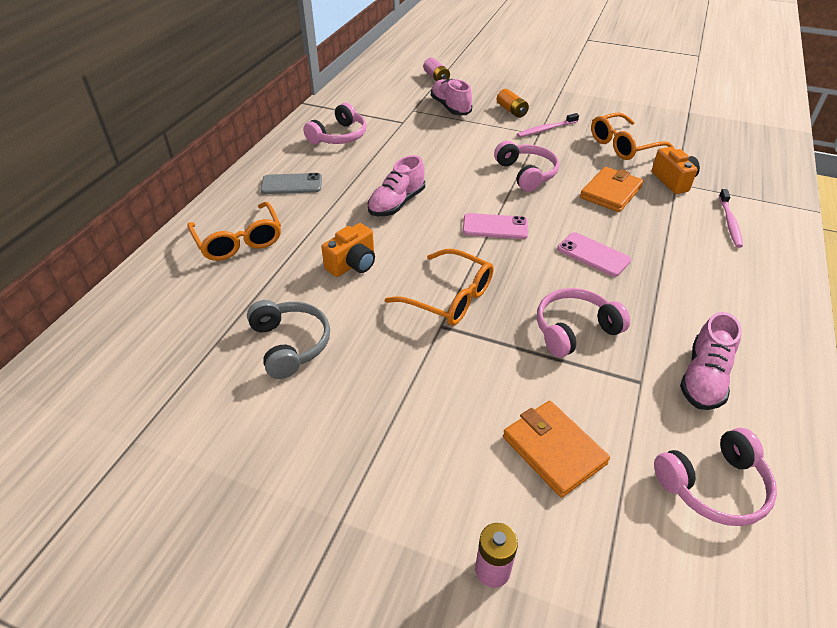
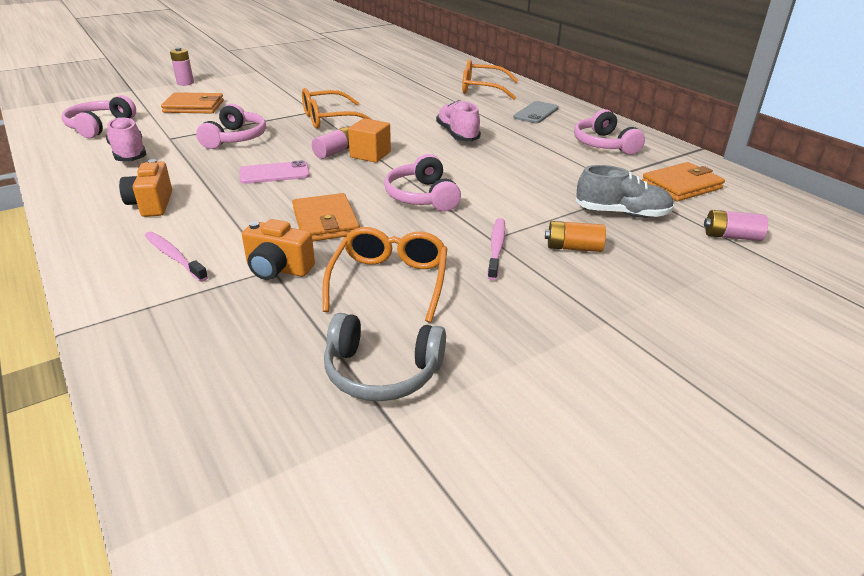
camera: 125 degrees right, 10 degrees down
grey headphones [247,300,330,379] -> grey headphones moved to [324,313,446,401]
orange camera [321,223,375,277] -> orange camera moved to [119,159,172,217]
pink shoe [431,79,472,115] -> grey shoe [576,165,674,218]
pink phone [463,213,528,239] -> orange cube [348,118,391,163]
pink headphones [494,141,559,192] -> pink headphones turned 60 degrees clockwise [384,154,461,211]
none -> pink battery [312,127,349,159]
none -> orange wallet [642,162,725,201]

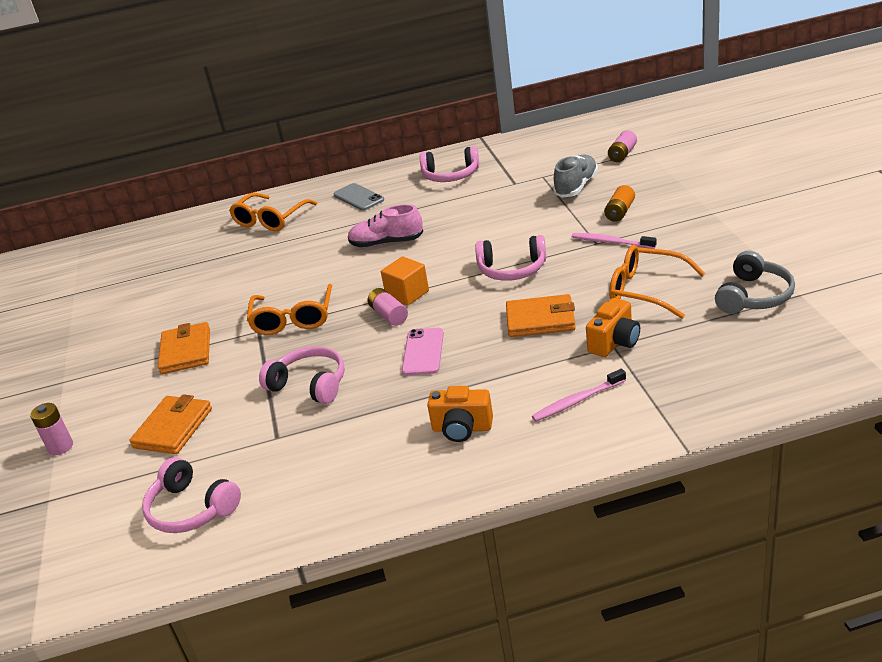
camera: 65 degrees left, 0 degrees up
pink shoe [106,117,146,161] -> none
orange wallet [642,162,725,201] -> orange wallet moved to [158,322,210,374]

